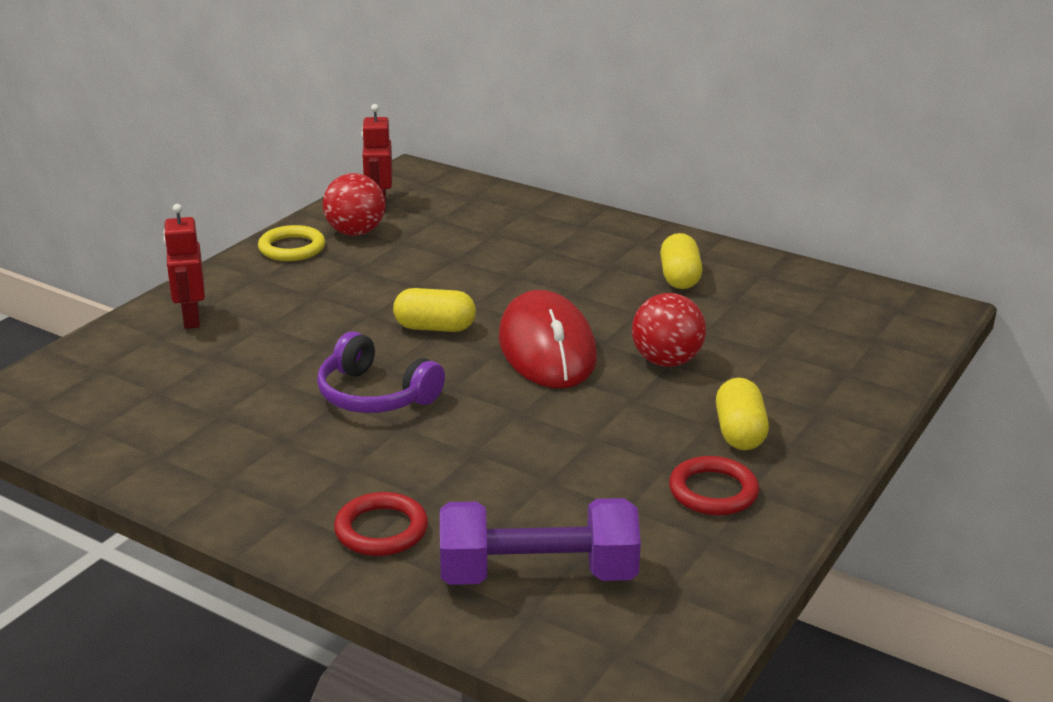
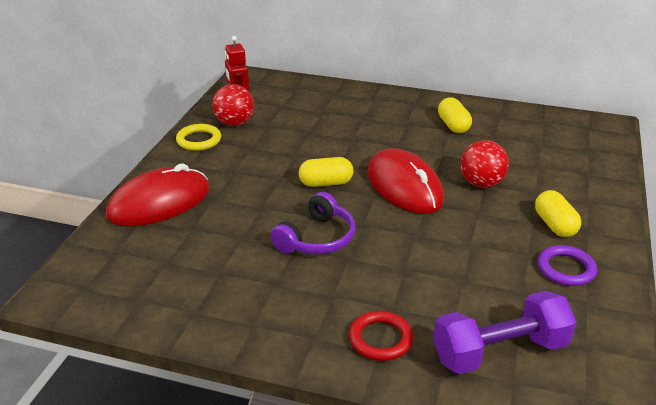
camera: 15 degrees left, 5 degrees up
red robot [163,204,205,329] -> red mouse [106,163,210,226]
purple headphones [317,331,445,413] -> purple headphones turned 75 degrees counterclockwise [270,192,355,254]
red ring [669,456,759,515] -> purple ring [538,245,597,286]

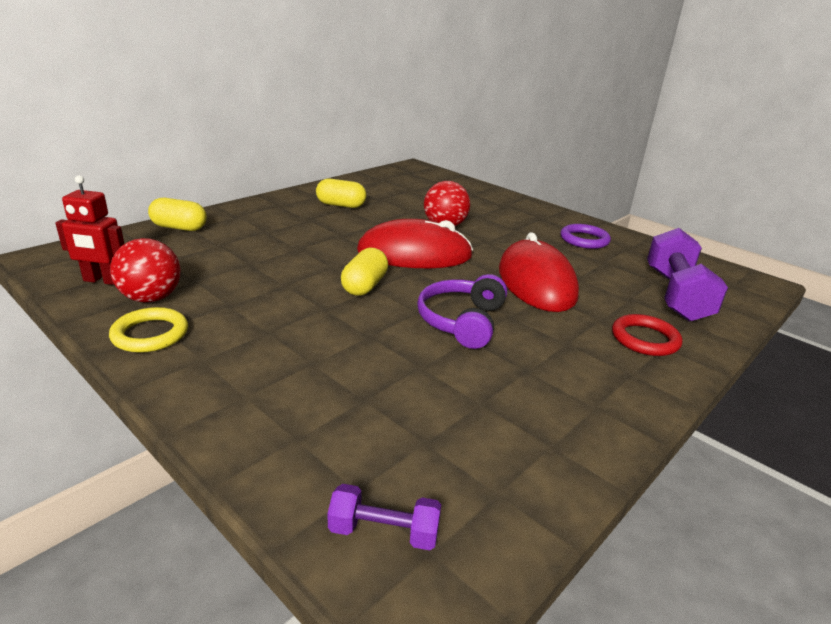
camera: 65 degrees left, 5 degrees down
red mouse [106,163,210,226] -> red mouse moved to [499,232,579,312]
purple headphones [270,192,355,254] -> purple headphones turned 135 degrees counterclockwise [417,274,507,349]
yellow capsule [535,190,581,237] -> yellow capsule moved to [148,198,207,231]
none -> purple dumbbell [328,484,441,550]

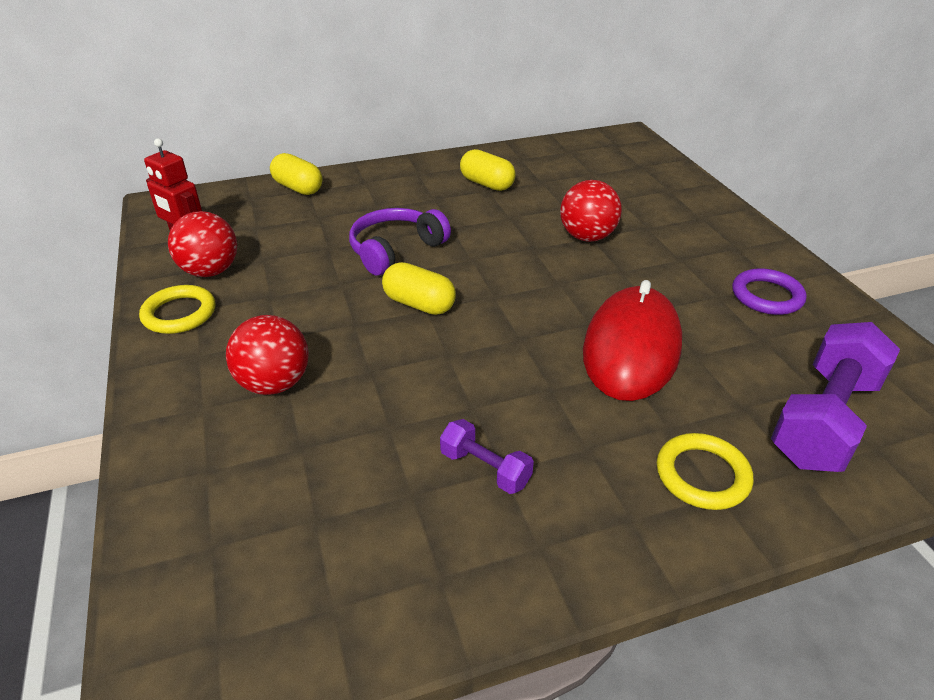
camera: 30 degrees right, 10 degrees up
purple dumbbell [328,484,441,550] -> purple dumbbell moved to [440,419,534,494]
yellow capsule [341,248,388,296] -> yellow capsule turned 75 degrees clockwise [382,262,456,315]
red mouse [357,219,473,268] -> none
purple headphones [417,274,507,349] -> purple headphones moved to [349,208,451,276]
red ring [612,314,682,356] -> yellow ring [657,433,753,510]
none -> red ball [226,315,309,395]

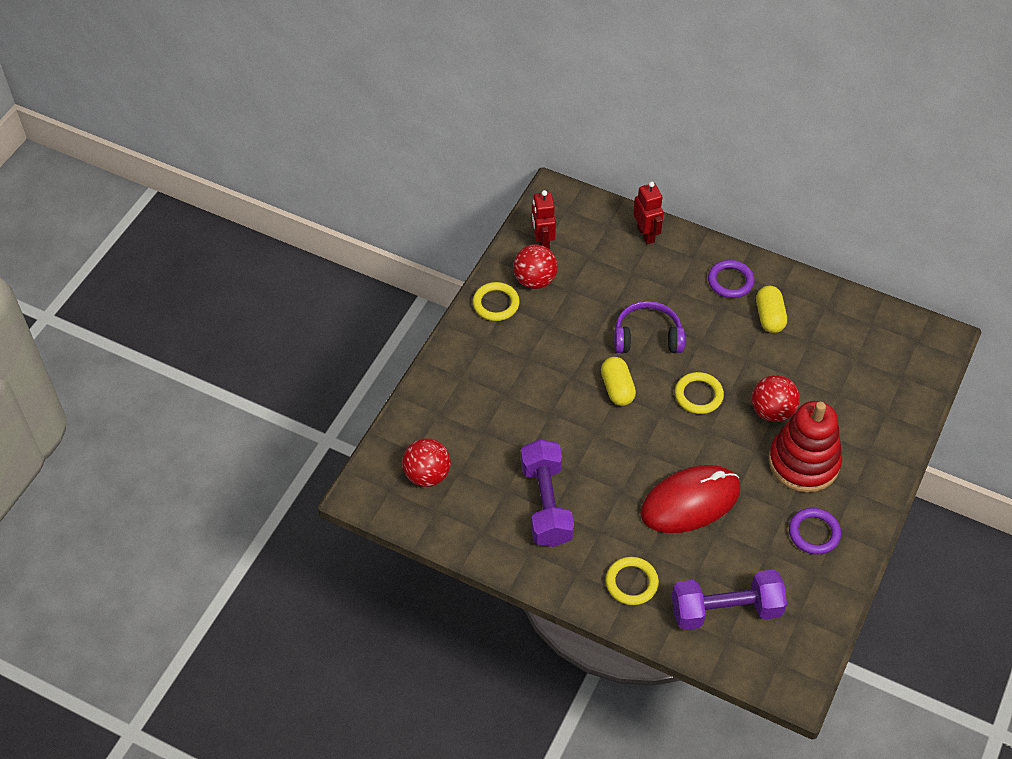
camera: 45 degrees right, 15 degrees up
red ball [226,315,309,395] -> red ball moved to [402,438,451,487]
yellow capsule [270,153,323,195] -> red robot [633,181,664,244]
purple dumbbell [440,419,534,494] -> purple dumbbell [521,439,574,547], size x2.00
none -> yellow ring [675,372,724,414]
none -> purple ring [708,260,755,298]
none -> red stacking toy [768,401,842,493]

